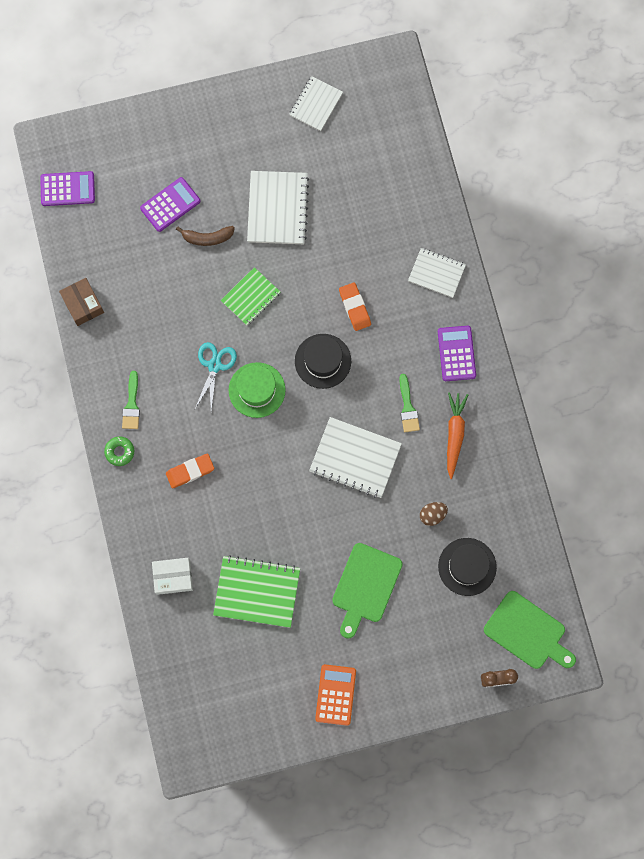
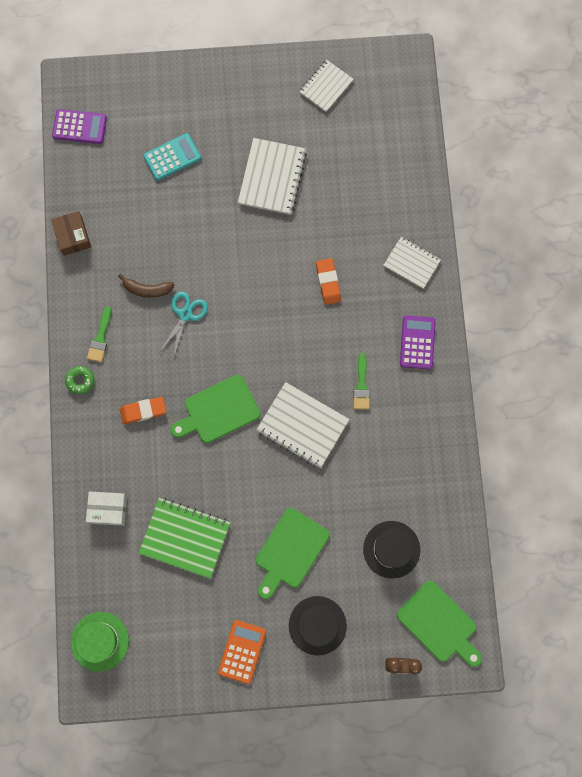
camera: 10 degrees right, 0 degrees up
purple calculator [140,177,201,232] -> turquoise calculator [143,133,201,181]
brown banana [176,226,235,246] -> brown banana moved to [118,274,175,298]
green notebook [221,267,280,325] -> none
green hat [229,362,286,418] -> green hat moved to [71,612,129,672]
black hat [295,334,351,389] -> black hat moved to [289,596,347,656]
brown egg [420,502,448,526] -> none
orange carrot [447,392,468,479] -> none
none -> green cutting board [170,375,261,443]

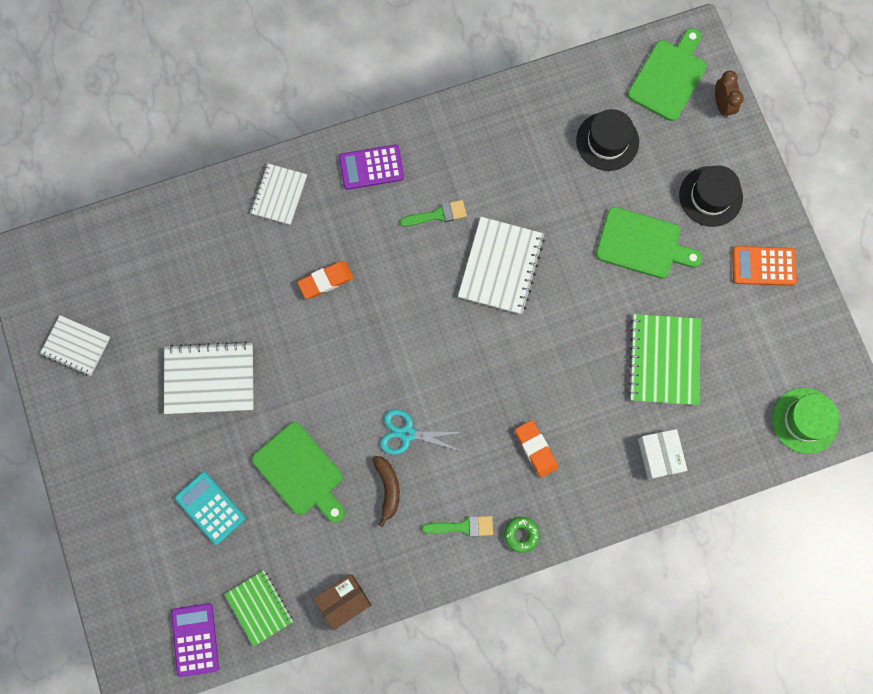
camera: 105 degrees left, 0 degrees up
green cutting board [170,375,261,443] -> green cutting board moved to [252,422,345,523]
none -> green notebook [224,570,293,647]

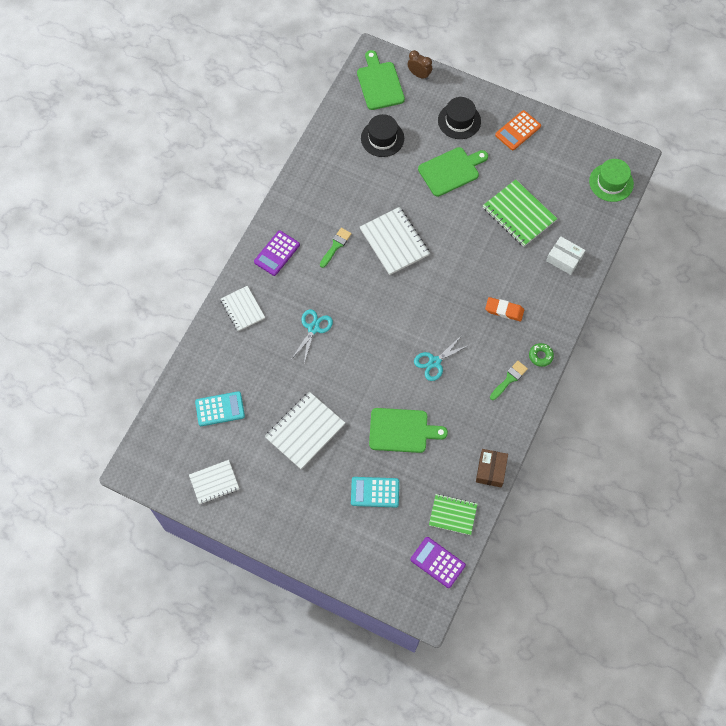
camera: 45 degrees left, 10 degrees down
orange eraser [297,261,353,299] -> turquoise scissors [292,309,333,363]
brown banana [373,456,400,527] -> none
none -> turquoise calculator [195,391,245,426]

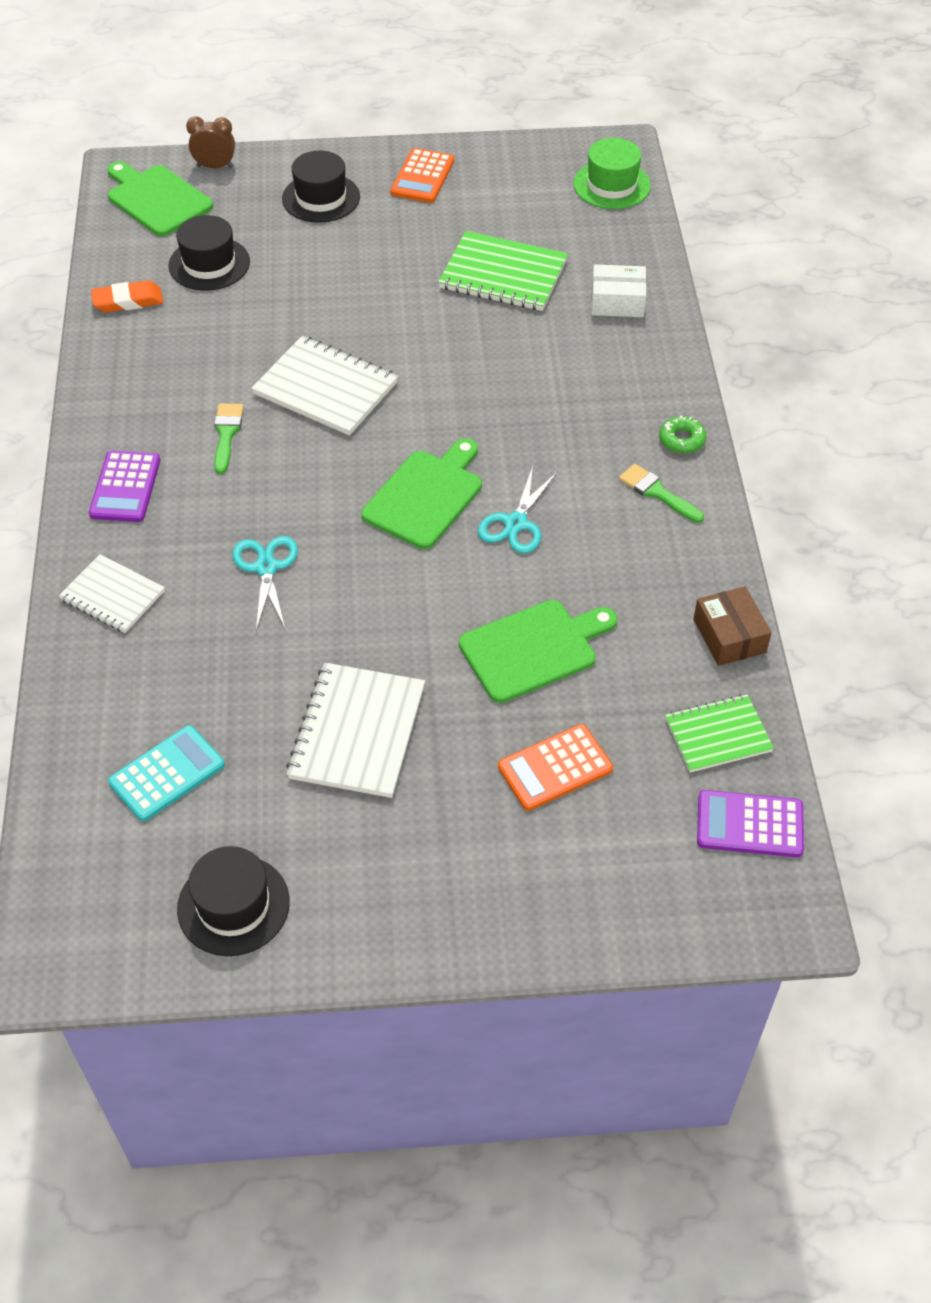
camera: 30 degrees left, 15 degrees down
white notebook [189,460,239,504] -> black hat [177,846,290,956]
turquoise calculator [351,477,399,508] -> orange calculator [498,724,613,811]
green cutting board [418,147,488,197] -> green cutting board moved to [361,438,482,549]
orange eraser [485,297,524,321] -> orange eraser moved to [91,280,163,313]
green brush [490,361,528,400] -> green brush turned 60 degrees counterclockwise [619,464,704,523]

